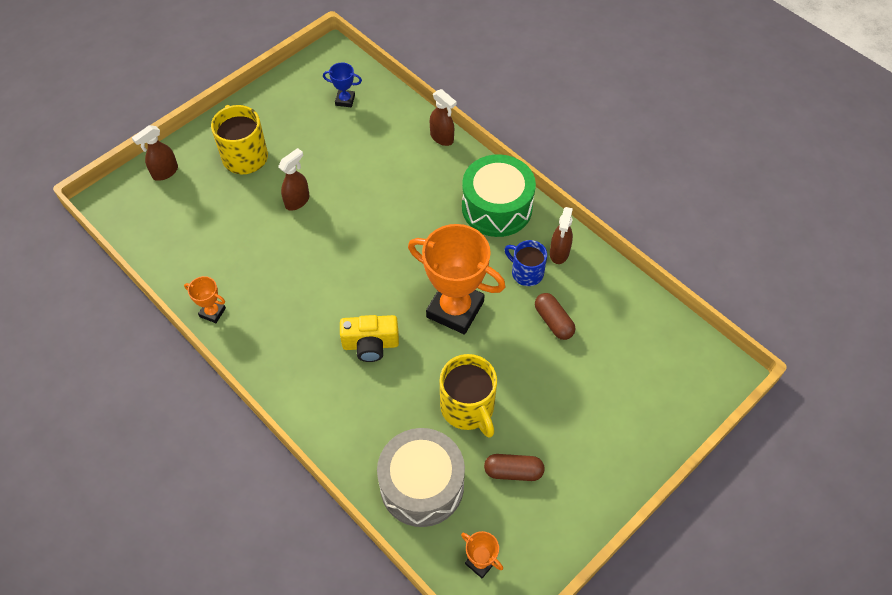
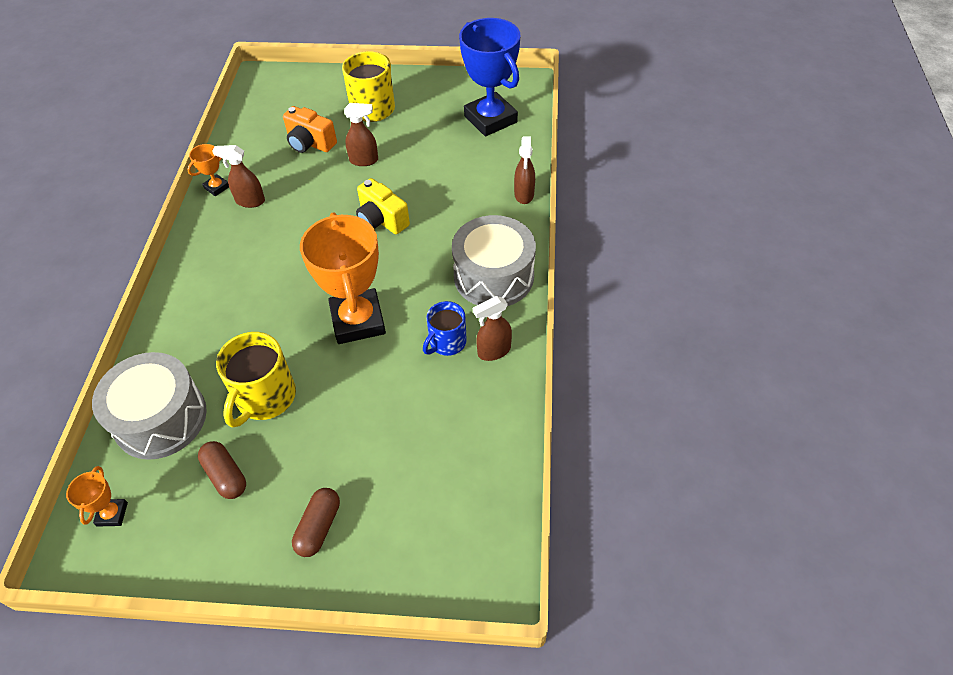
camera: 50 degrees right, 5 degrees down
brown spray bottle [132,125,178,181] -> brown spray bottle moved to [213,145,265,208]
orange trophy [184,276,226,323] -> orange trophy turned 60 degrees clockwise [187,144,229,196]
blue trophy [323,63,362,107] -> blue trophy [459,18,520,136], size x2.24
yellow camera [340,315,399,362] -> yellow camera moved to [356,178,410,234]
green drum [462,154,536,237] -> grey drum [452,215,536,306]
blue mug [504,240,547,286] -> blue mug turned 135 degrees counterclockwise [423,301,467,356]
brown capsule [535,293,575,340] -> brown capsule moved to [292,488,340,557]
none -> orange camera [283,106,337,153]

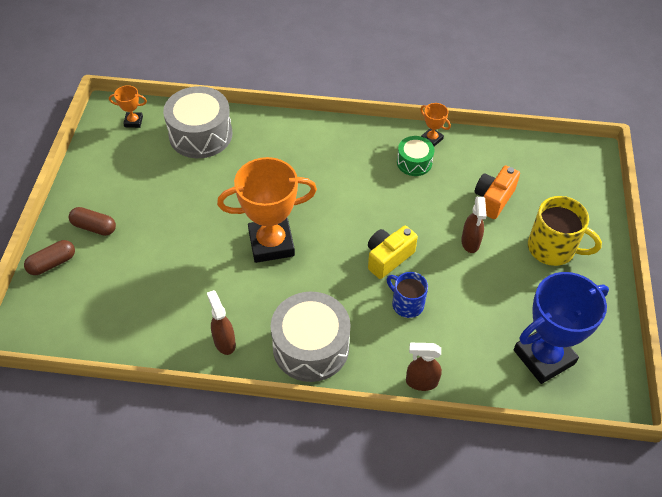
camera: 90 degrees right, 0 degrees up
brown capsule [198,441,246,499] -> brown capsule moved to [24,240,75,275]
brown spray bottle [213,145,265,208] -> green drum [397,136,435,176]
yellow mug [216,332,296,428] -> none
blue mug [423,301,467,356] -> blue mug moved to [387,272,428,318]

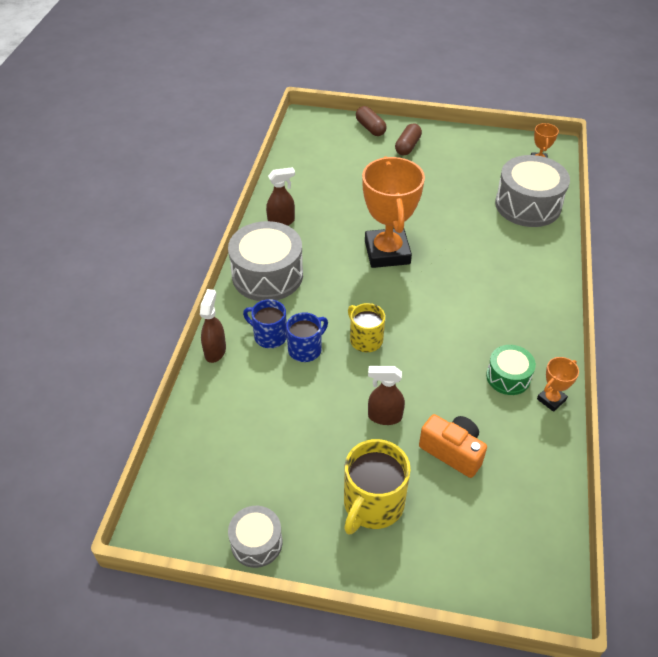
camera: 95 degrees right, 5 degrees down
yellow camera [368,226,418,279] -> yellow mug [348,303,385,352]
blue trophy [514,272,609,384] -> none
none -> grey drum [228,506,282,568]
none -> blue mug [243,299,287,348]

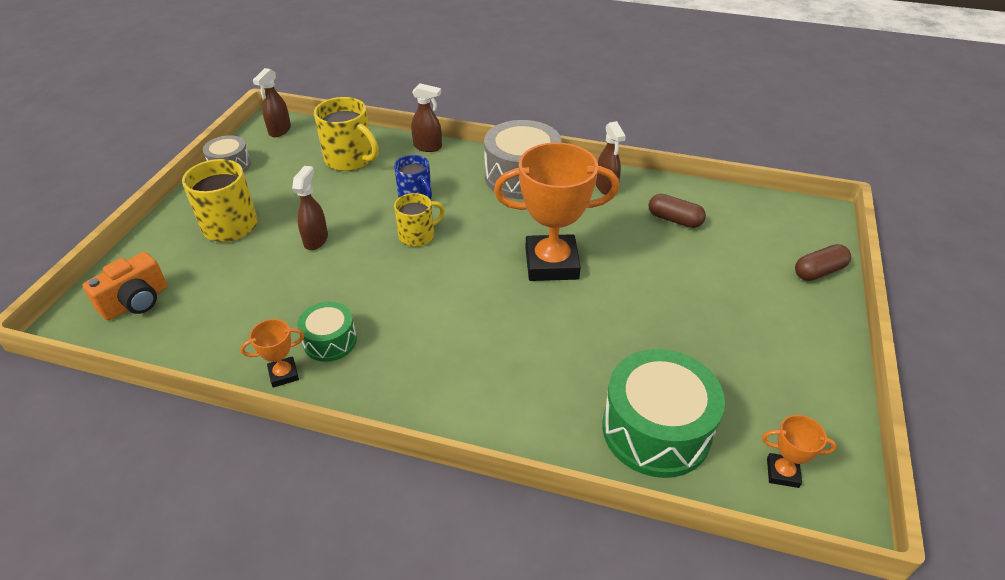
camera: 95 degrees right, 5 degrees down
blue mug [243,299,287,348] -> none
brown capsule [395,123,422,156] -> brown capsule moved to [649,194,706,228]
orange camera [419,414,487,478] -> orange camera moved to [82,252,168,320]
grey drum [495,155,570,227] -> green drum [602,349,725,478]
orange trophy [537,357,579,412] -> orange trophy turned 75 degrees counterclockwise [241,319,304,388]
none -> brown spray bottle [253,68,291,137]
none -> yellow mug [314,97,379,171]

